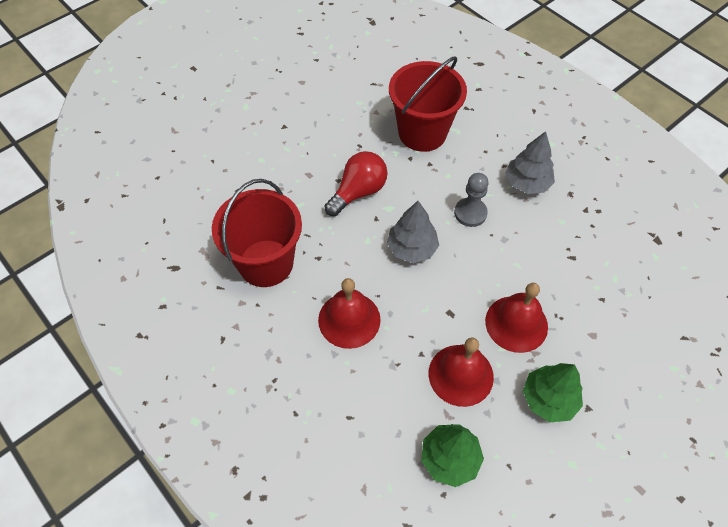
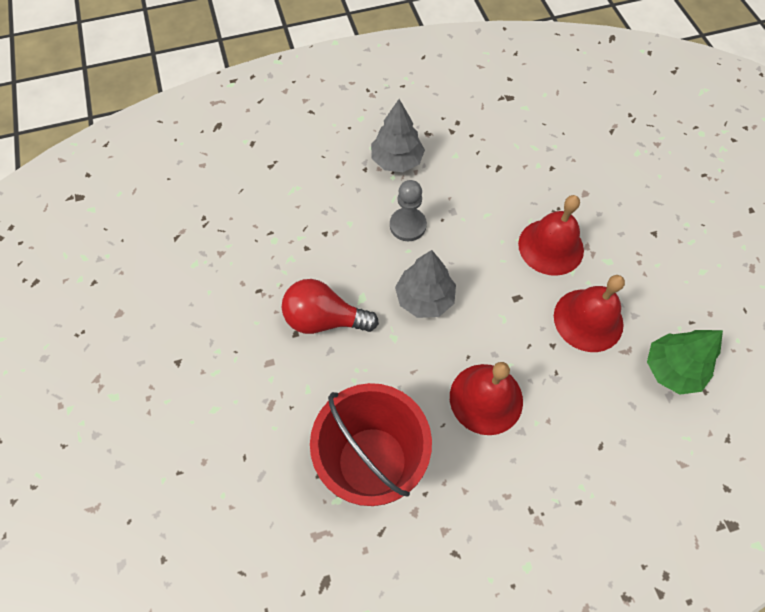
camera: 65 degrees left, 5 degrees up
red light bulb [325,151,388,216] -> red light bulb turned 60 degrees counterclockwise [282,279,379,334]
red bucket [389,56,467,152] -> none
green tree [523,363,583,422] -> none

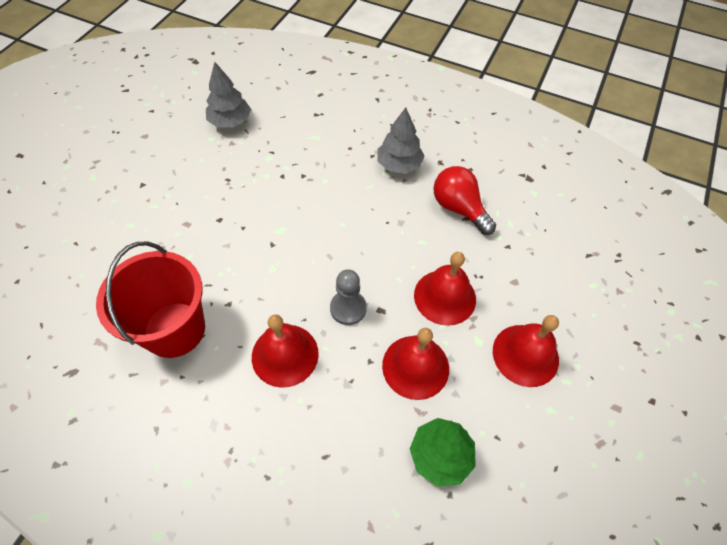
camera: 40 degrees right, 5 degrees down
red light bulb [282,279,379,334] -> red light bulb moved to [434,166,496,235]
grey pawn [390,180,427,241] -> grey pawn moved to [330,269,367,325]
grey tree [395,250,456,318] -> grey tree moved to [206,62,251,128]
none -> red bell [493,315,559,387]

